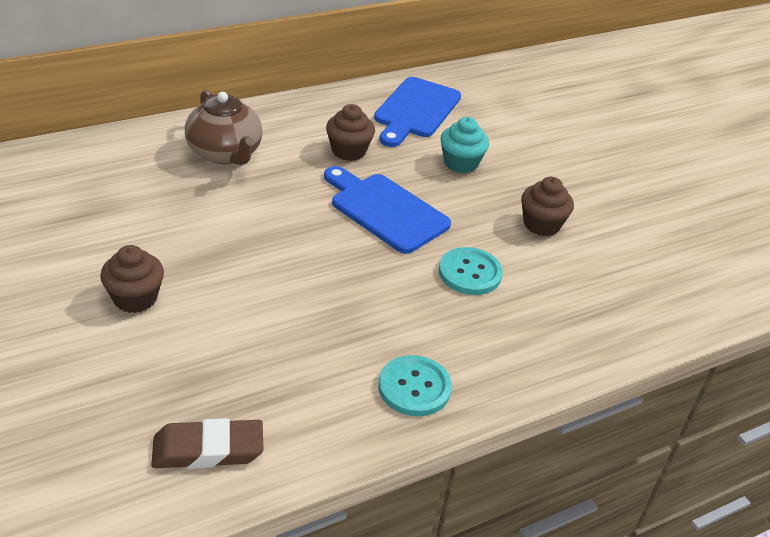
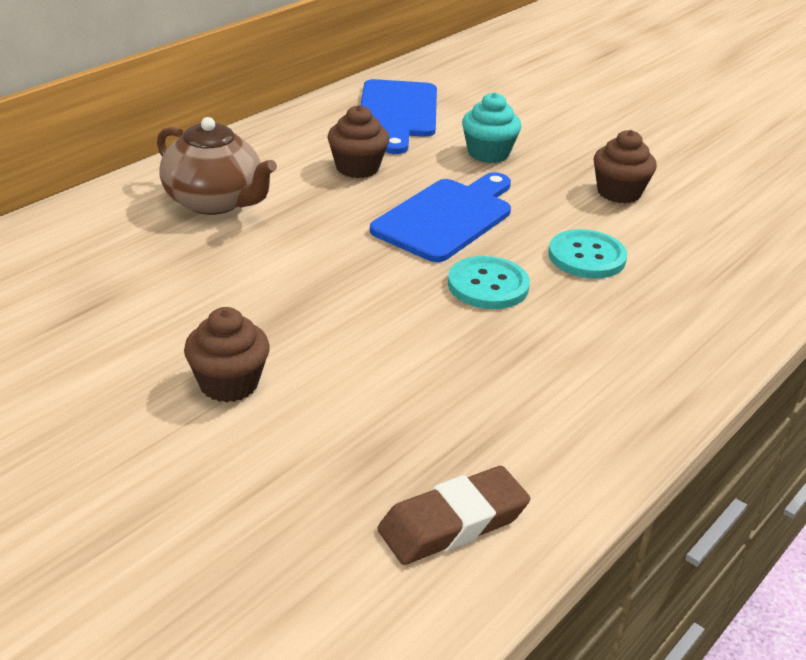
camera: 20 degrees left, 5 degrees down
blue cutting board [324,166,451,254] -> blue cutting board turned 105 degrees clockwise [370,172,511,262]
turquoise button [378,355,452,416] -> turquoise button moved to [448,256,530,309]

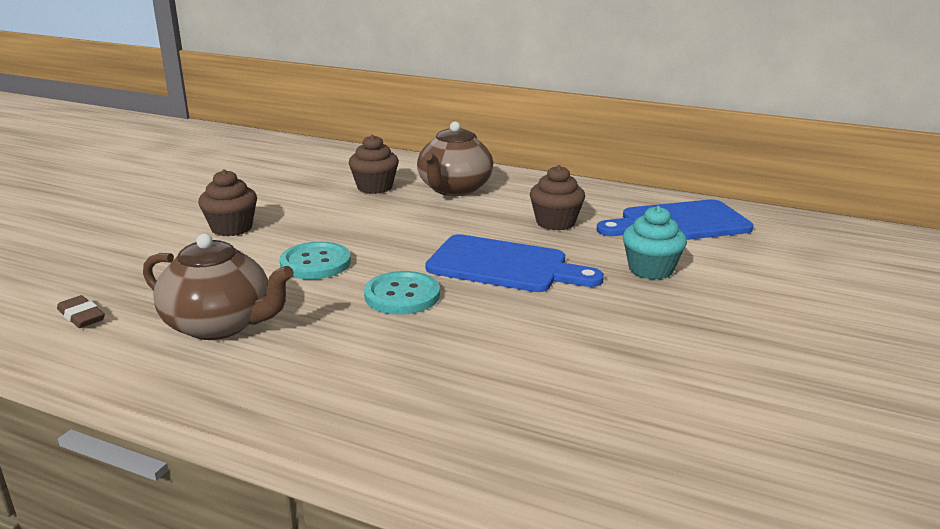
camera: 75 degrees right, 10 degrees down
brown eraser [377,466,530,565] -> brown eraser [57,295,105,328], size x0.58
turquoise button [548,229,627,278] -> turquoise button moved to [279,242,351,279]
brown cupcake [594,130,657,203] -> brown cupcake moved to [349,135,399,194]
none -> brown teapot [143,234,294,340]

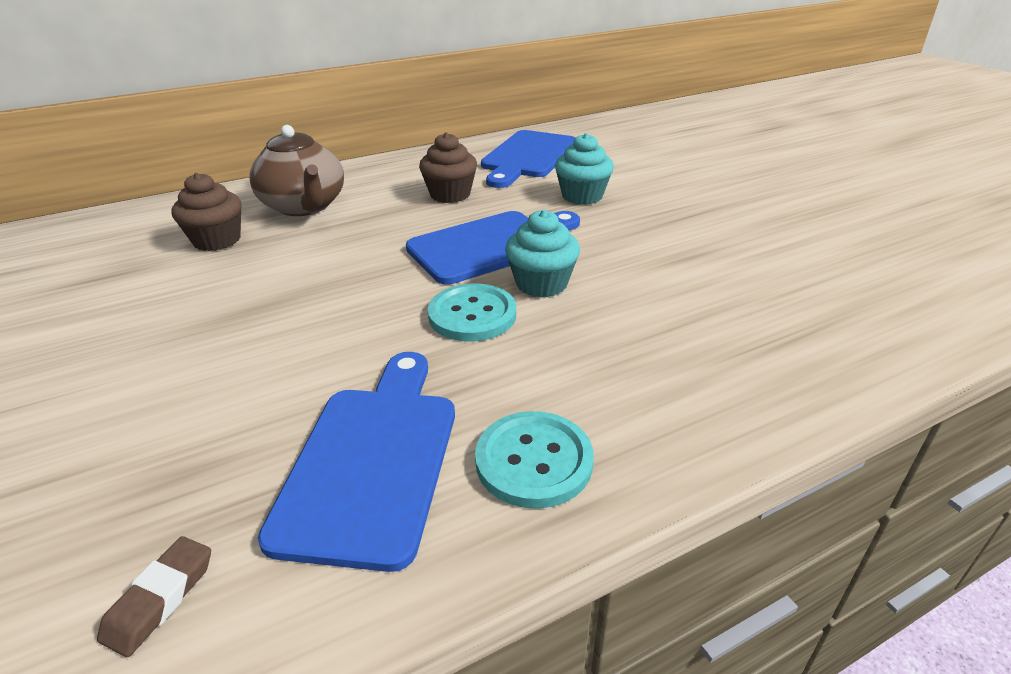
camera: 50 degrees left, 10 degrees up
brown eraser [57,295,105,328] -> brown eraser turned 60 degrees counterclockwise [97,536,211,657]
brown teapot [143,234,294,340] -> blue cutting board [258,352,455,572]
brown cupcake [198,169,257,236] -> none
turquoise button [279,242,351,279] -> turquoise button moved to [475,411,594,509]
none -> turquoise cupcake [505,210,580,298]

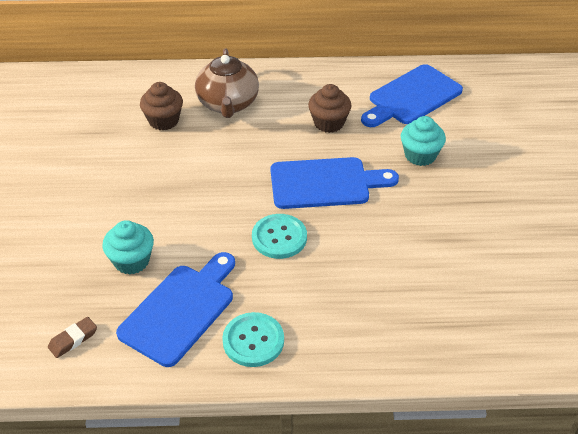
camera: 25 degrees right, 10 degrees up
turquoise cupcake [505,210,580,298] -> turquoise cupcake moved to [102,220,154,275]

